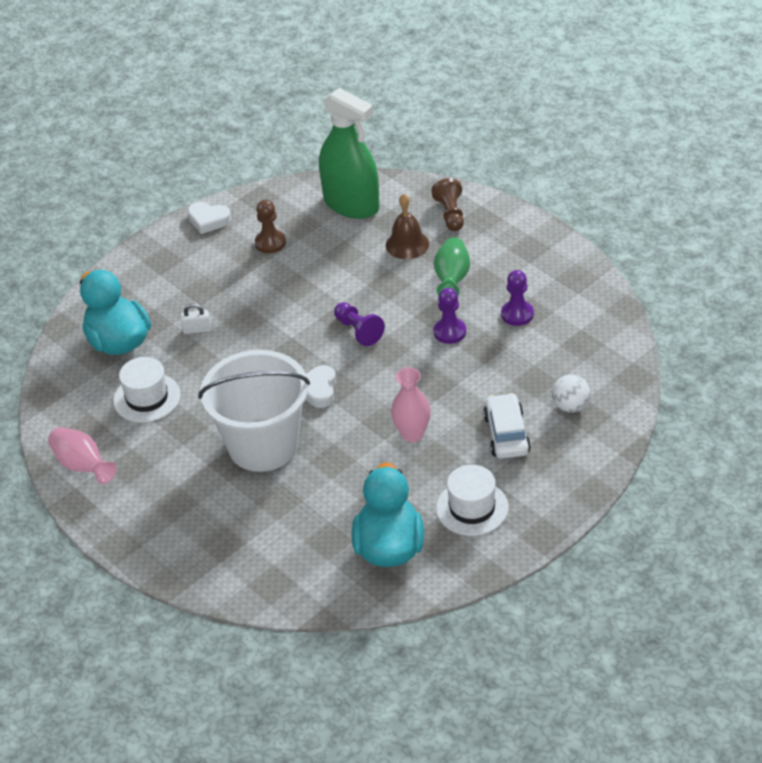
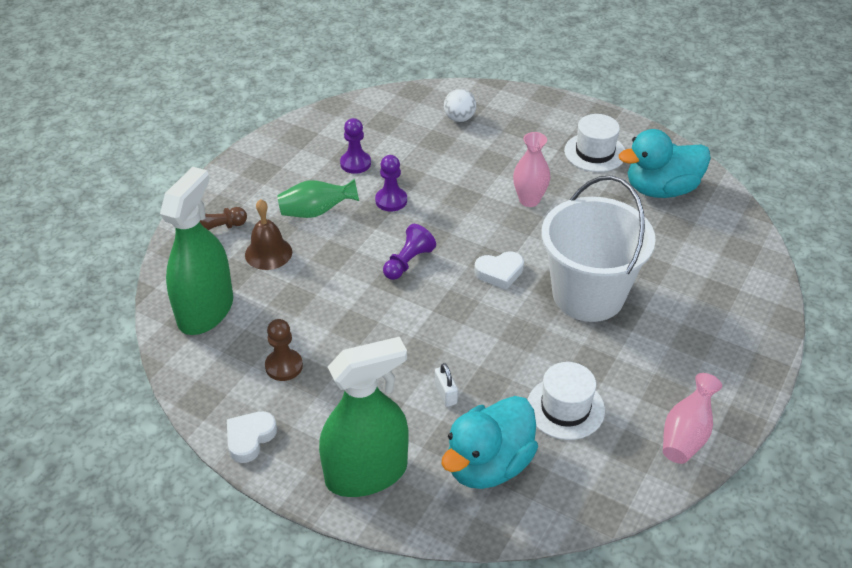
camera: 110 degrees left, 0 degrees up
white heart [187,202,231,234] -> white heart turned 150 degrees counterclockwise [227,411,277,463]
white car [483,393,531,459] -> none
none -> green spray bottle [319,337,409,497]

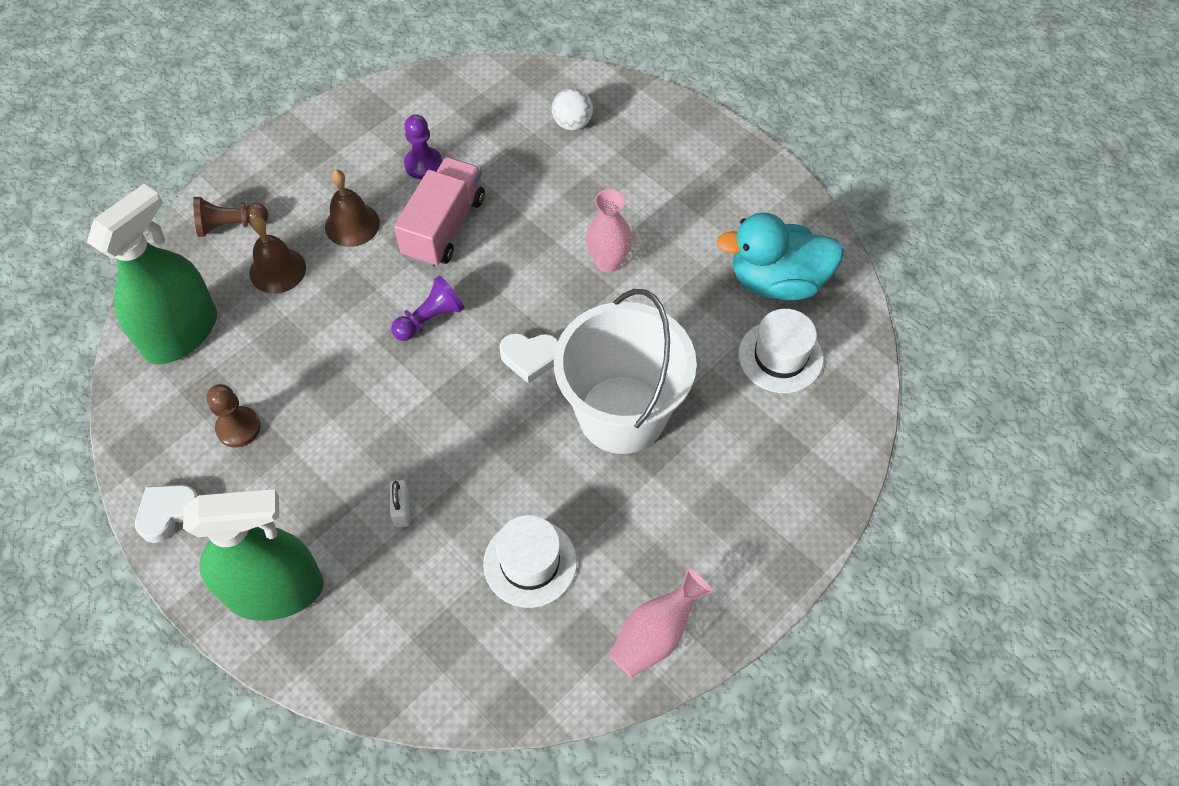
camera: 15 degrees right, 15 degrees up
green vase [277,179,359,218] -> brown bell [325,170,380,247]
purple pawn [375,155,407,211] -> pink truck [394,157,485,267]
turquoise duck [441,396,538,489] -> none
white hat [564,114,625,172] -> white hat moved to [739,309,824,393]

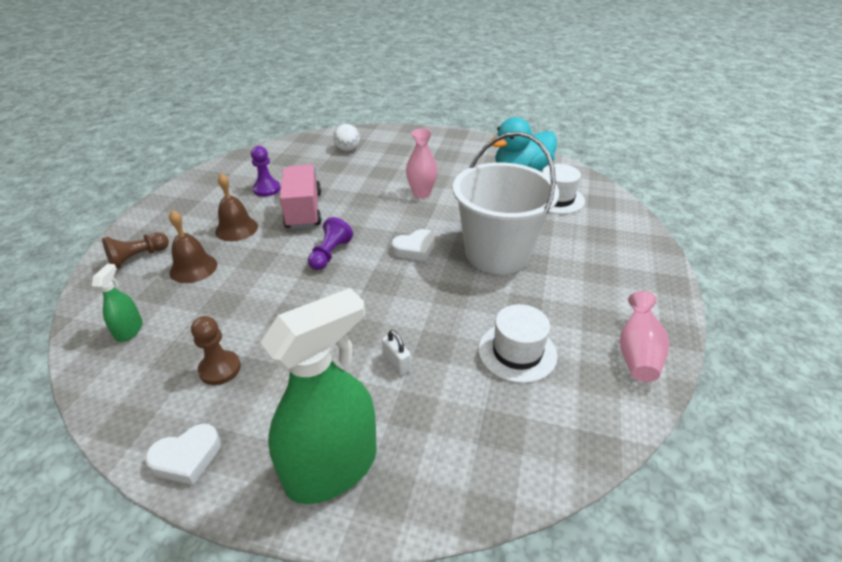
camera: 30 degrees left, 20 degrees down
green spray bottle [87,184,217,364] -> green spray bottle [92,264,143,342], size x0.45
white heart [135,485,199,543] -> white heart turned 135 degrees counterclockwise [145,424,221,485]

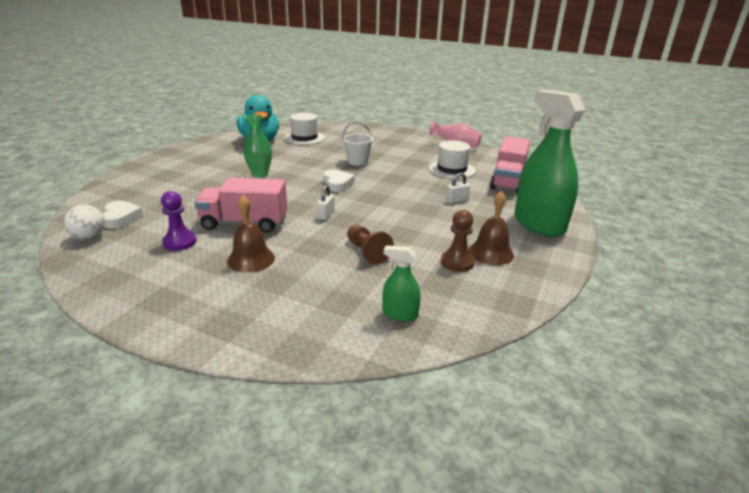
camera: 80 degrees left, 10 degrees down
brown pawn [102,232,169,269] -> brown pawn moved to [347,225,394,265]
white heart [145,424,221,485] -> white heart moved to [103,200,143,229]
brown bell [169,210,217,283] -> brown bell moved to [469,191,514,265]
purple pawn [308,217,353,270] -> white padlock [317,185,335,220]
white ball [333,124,360,151] -> white ball moved to [64,205,105,240]
pink vase [406,129,438,199] -> green vase [243,114,272,177]
white bucket [453,132,559,274] -> white bucket [342,122,373,165], size x0.44
none -> pink truck [490,136,530,193]

